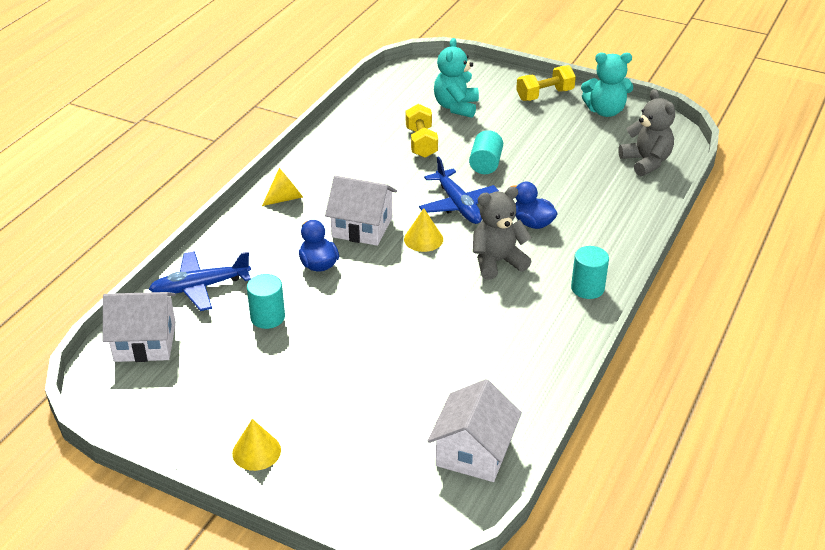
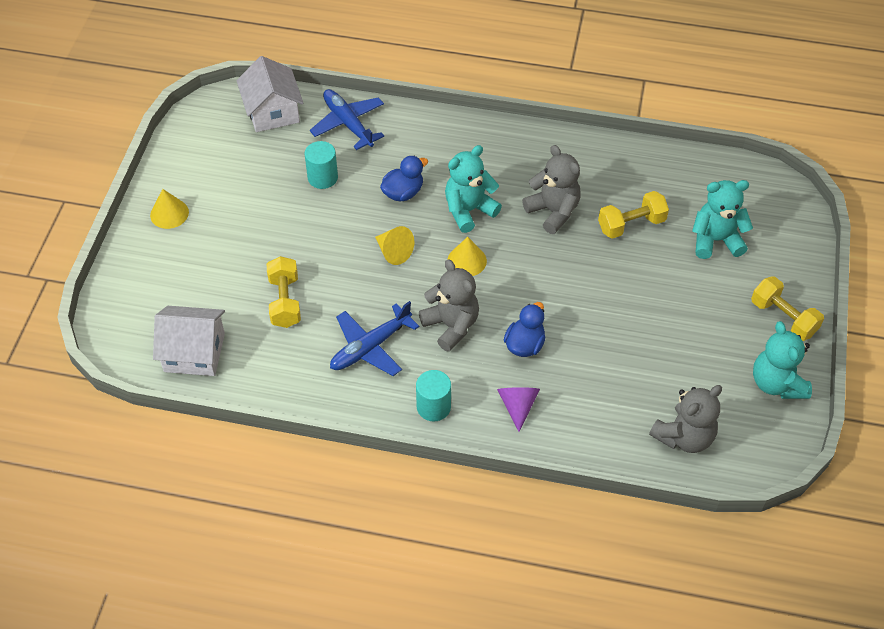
camera: 75 degrees right, 15 degrees up
yellow cone [262,168,303,206] -> yellow cone moved to [375,226,414,265]
white house [325,176,397,246] -> turquoise teddy bear [445,145,502,233]
blue plane [419,156,499,224] -> blue plane moved to [330,301,419,376]
turquoise cylinder [469,130,503,174] -> none
none -> yellow dumbbell [267,256,301,328]
none -> purple cone [497,387,540,432]
none -> grey teddy bear [522,145,581,234]

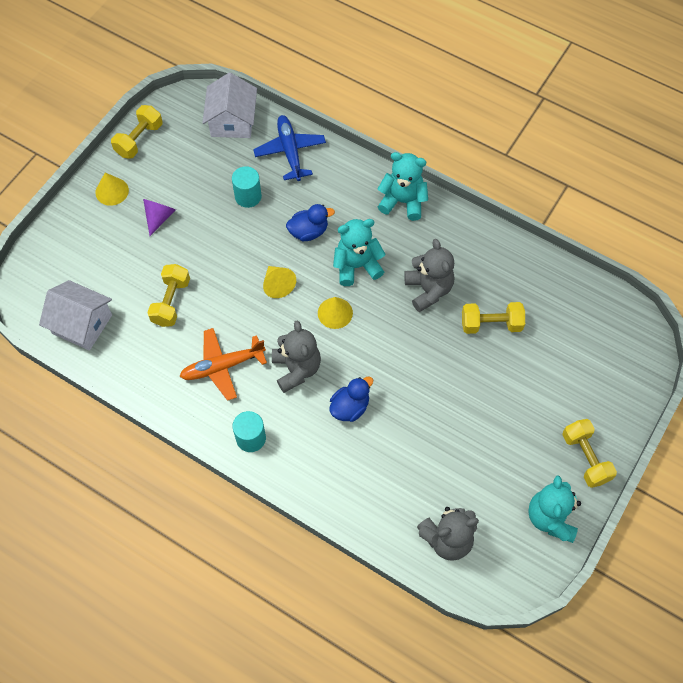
camera: 20 degrees right, 10 degrees up
blue plane [330,301,419,376] -> orange plane [179,328,267,401]
purple cone [497,387,540,432] -> purple cone moved to [143,199,176,236]
turquoise teddy bear [692,180,753,259] -> turquoise teddy bear moved to [378,152,428,221]
none -> yellow dumbbell [111,105,162,159]

